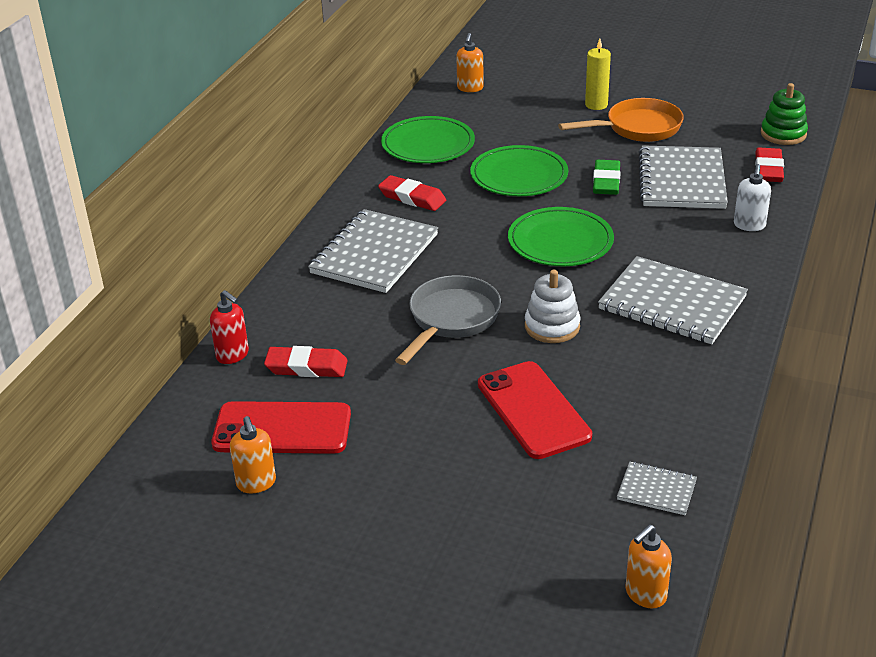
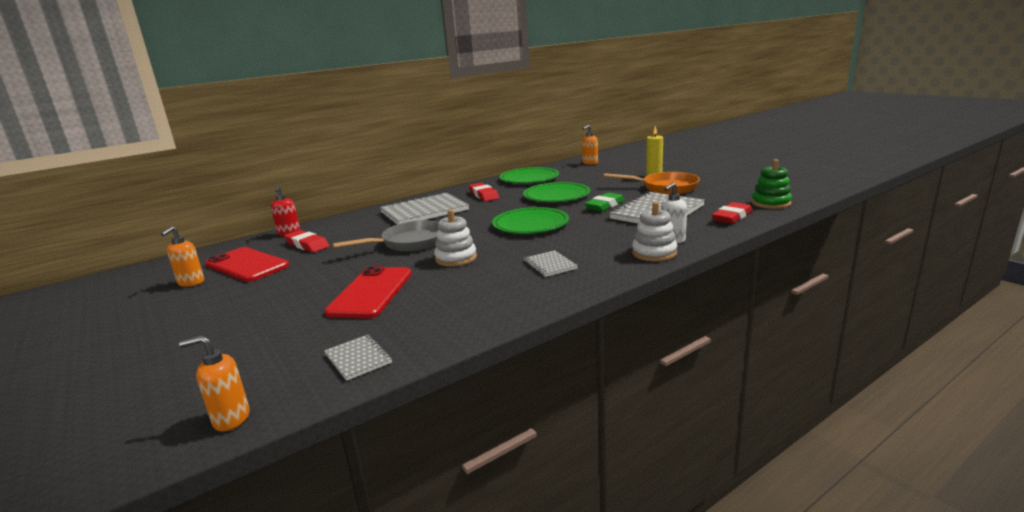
camera: 35 degrees right, 15 degrees down
grey notebook [598,256,748,344] -> grey notebook [524,250,578,277], size x0.48
none -> white stacking toy [632,202,677,261]

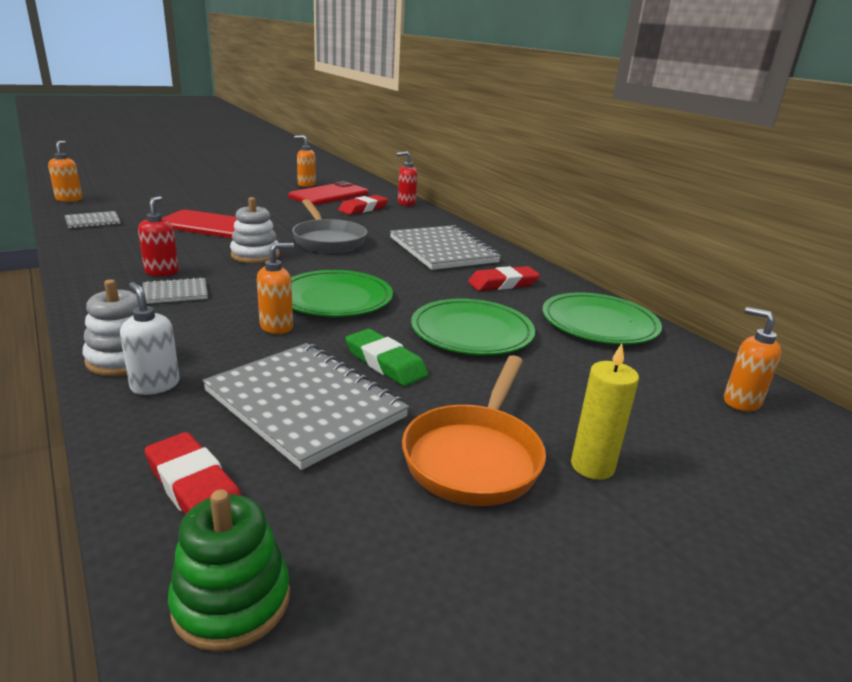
camera: 90 degrees right, 5 degrees up
none -> red soap dispenser [138,196,179,276]
none -> orange soap dispenser [257,243,294,334]

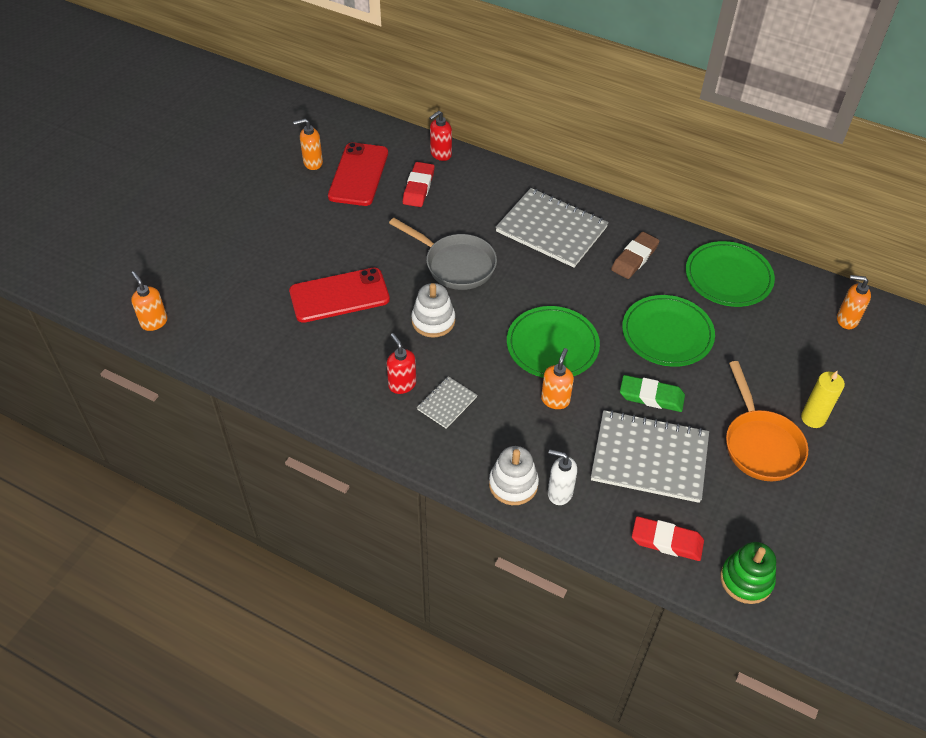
camera: 30 degrees left, 25 degrees up
grey notebook [64,211,120,228] -> none
red eraser [468,266,540,291] -> brown eraser [611,232,659,279]

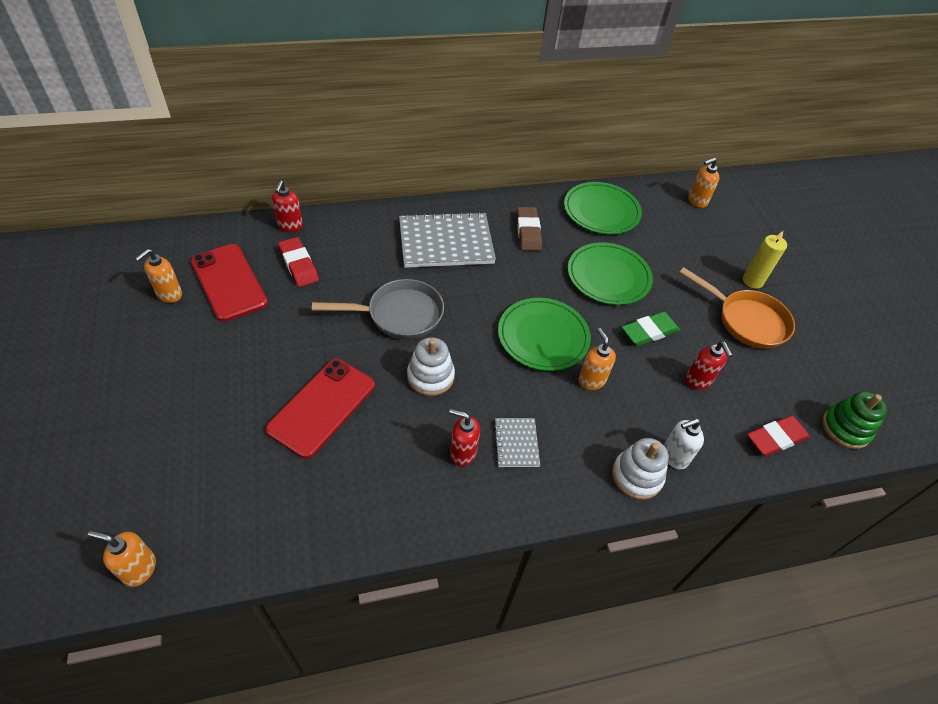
camera: 45 degrees left, 0 degrees up
grey notebook [591,410,709,503] -> red soap dispenser [685,341,732,390]

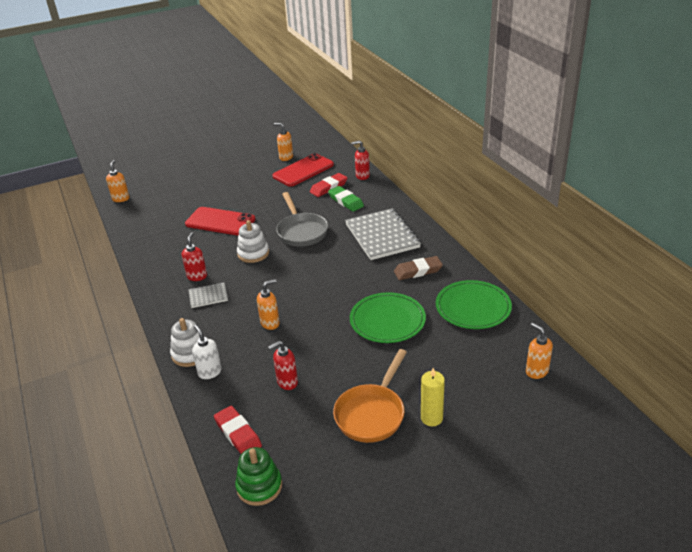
camera: 85 degrees right, 15 degrees down
green plate [498,298,591,371] -> none
green eraser [622,312,680,346] -> green eraser moved to [328,186,364,212]

